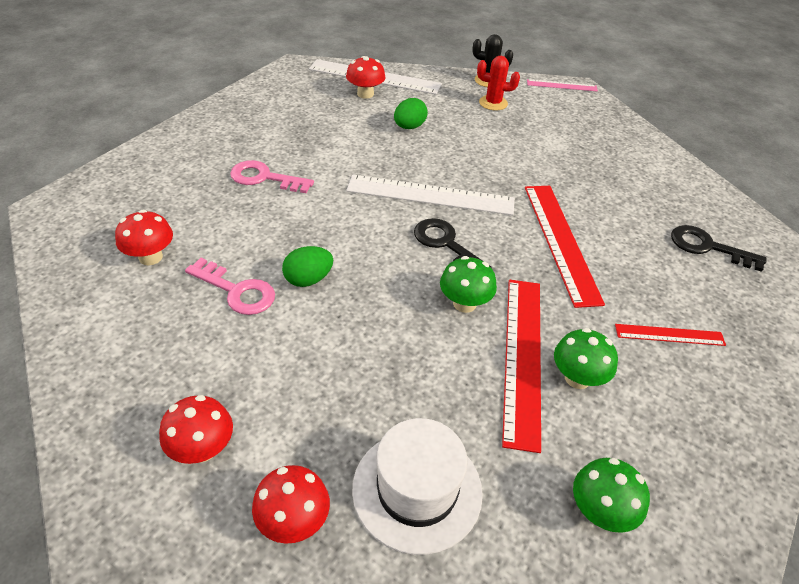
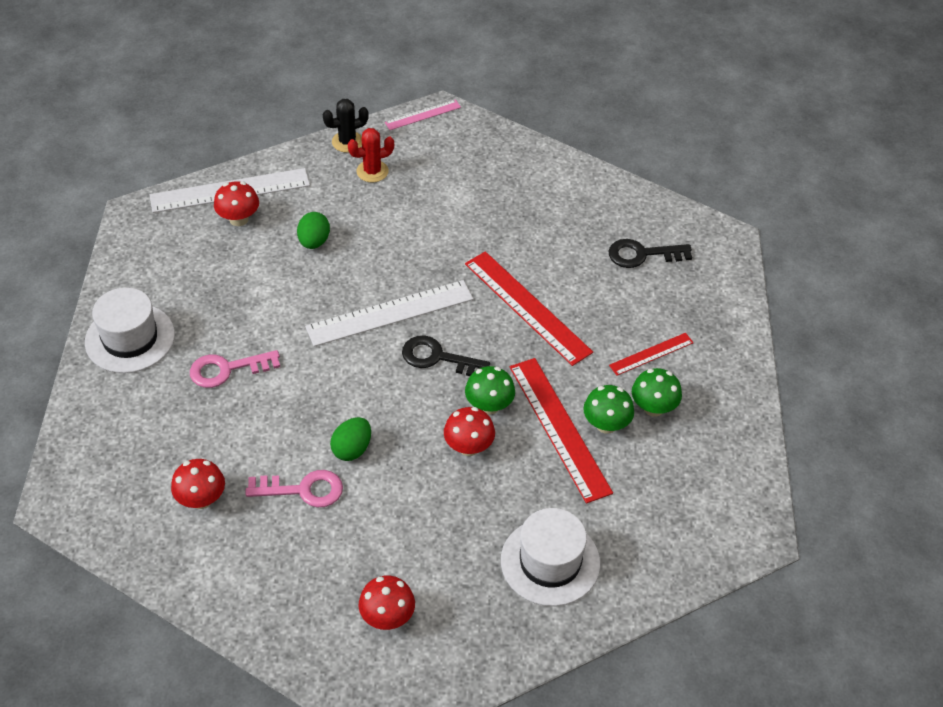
camera: 30 degrees left, 5 degrees up
red mushroom [252,465,330,544] -> red mushroom moved to [444,407,495,456]
green mushroom [573,458,650,533] -> green mushroom moved to [632,368,682,417]
none -> white hat [85,287,175,373]

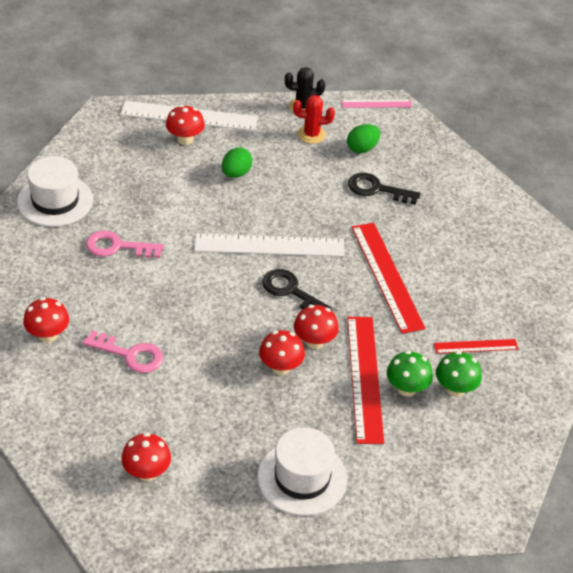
camera: 20 degrees right, 5 degrees down
green egg [330,417,371,461] -> green egg moved to [347,124,380,153]
green mushroom [465,366,515,415] -> red mushroom [294,305,339,349]
black key [609,239,692,268] -> black key moved to [348,173,421,205]

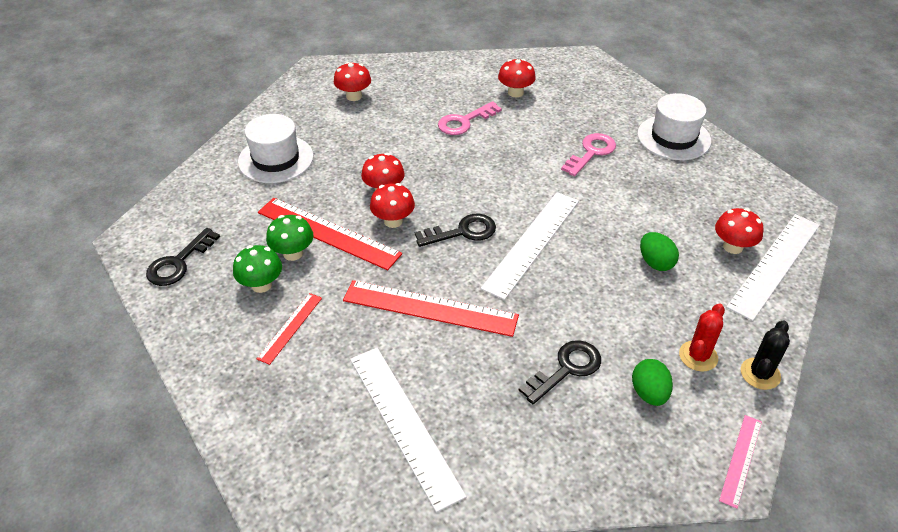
camera: 125 degrees right, 0 degrees up
none -> black key [146,228,220,286]
none -> white ruler [350,348,467,513]

